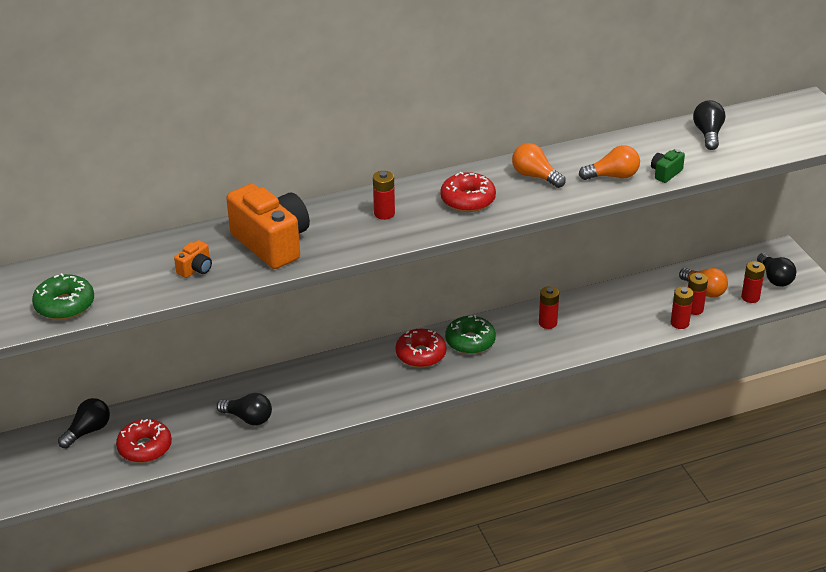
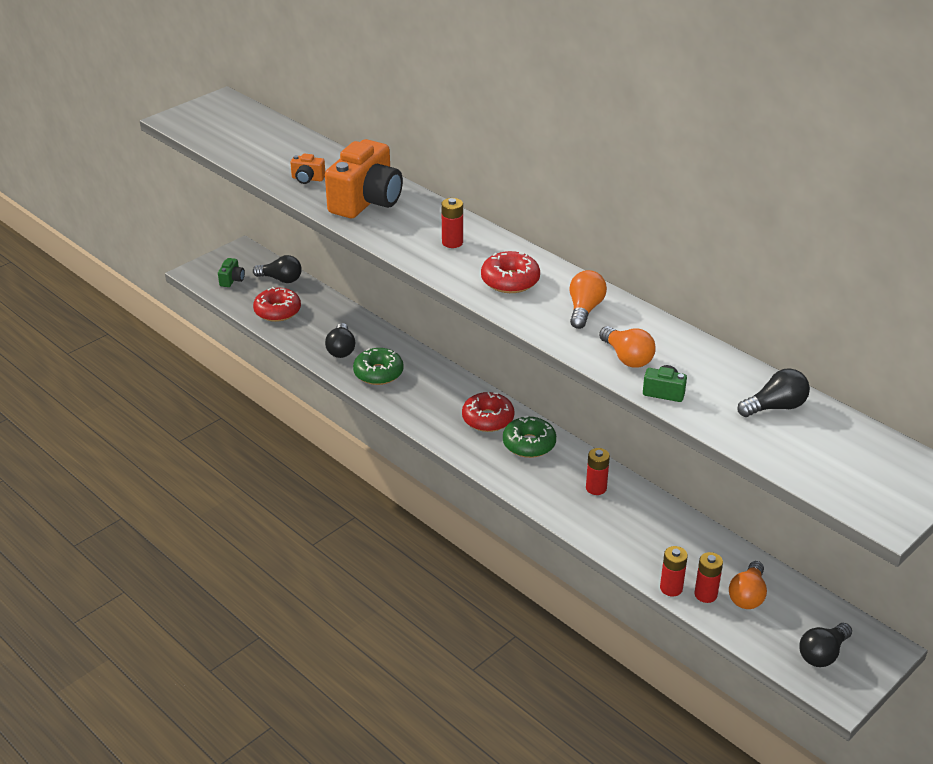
camera: 65 degrees right, 0 degrees up
green donut [32,273,94,320] -> green donut moved to [353,348,404,385]
red battery [741,261,765,303] -> none
none -> green camera [218,258,245,287]

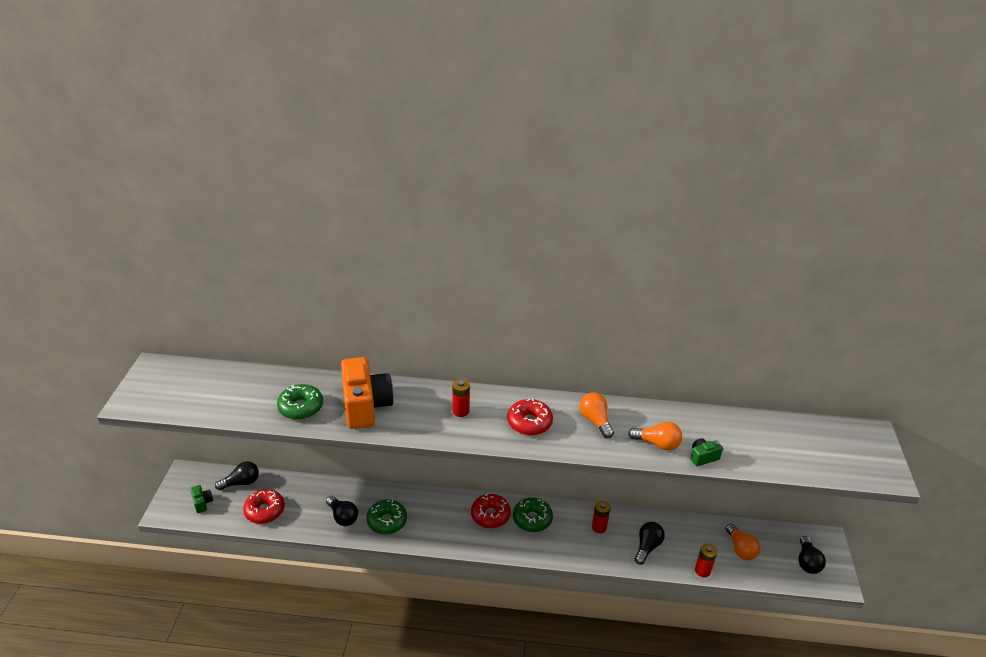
camera: 40 degrees left, 0 degrees up
orange camera [290,153,325,184] -> green donut [277,384,323,420]
red battery [695,552,723,603] -> none
black light bulb [737,368,810,417] -> black light bulb moved to [635,522,665,565]

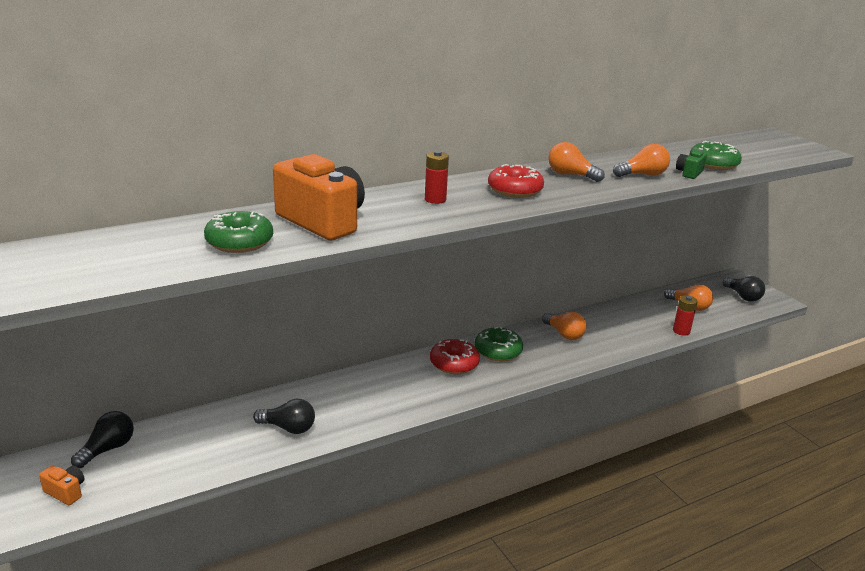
camera: 35 degrees left, 10 degrees down
green camera [190,485,213,513] -> orange camera [39,465,84,505]
red donut [243,489,285,524] -> none
green donut [367,500,407,535] -> green donut moved to [689,141,742,170]
red battery [592,501,610,533] -> orange light bulb [542,312,587,340]
black light bulb [635,522,665,565] -> none

